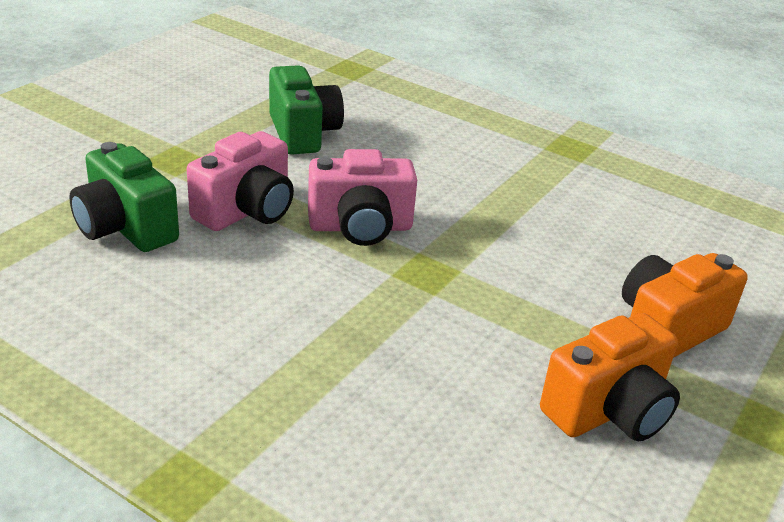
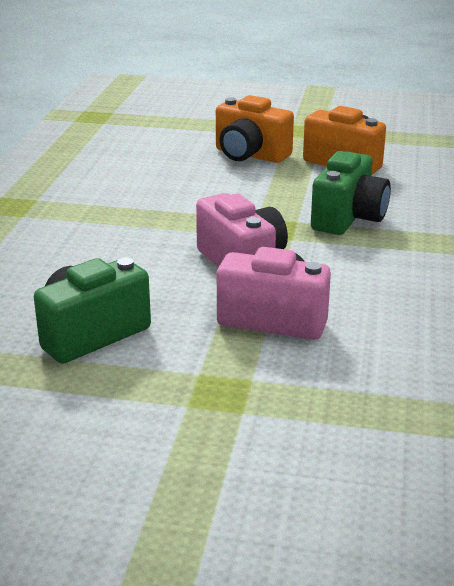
camera: 110 degrees left, 5 degrees down
green camera [69,142,179,252] -> green camera moved to [311,151,391,235]

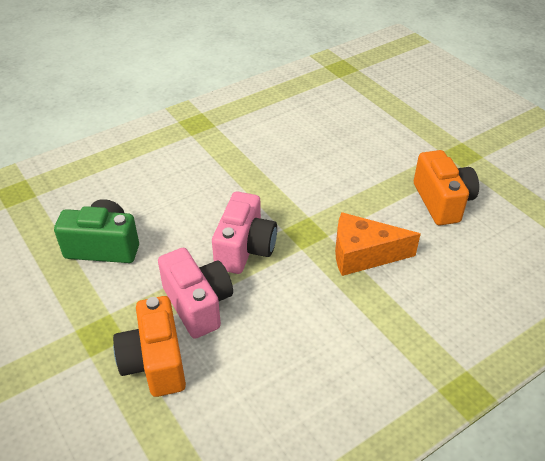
camera: 45 degrees right, 15 degrees up
orange camera [216,95,294,163] -> orange camera moved to [113,296,186,397]
green camera [311,151,391,235] -> orange cheese [335,212,421,276]

